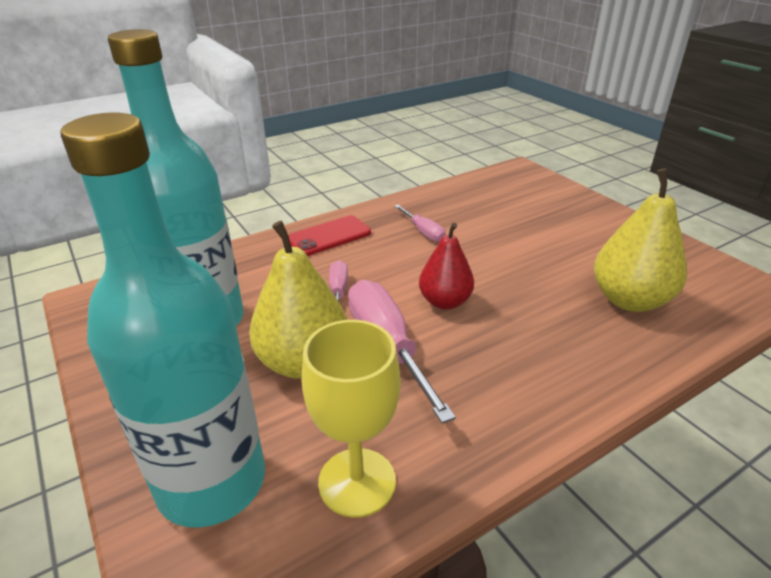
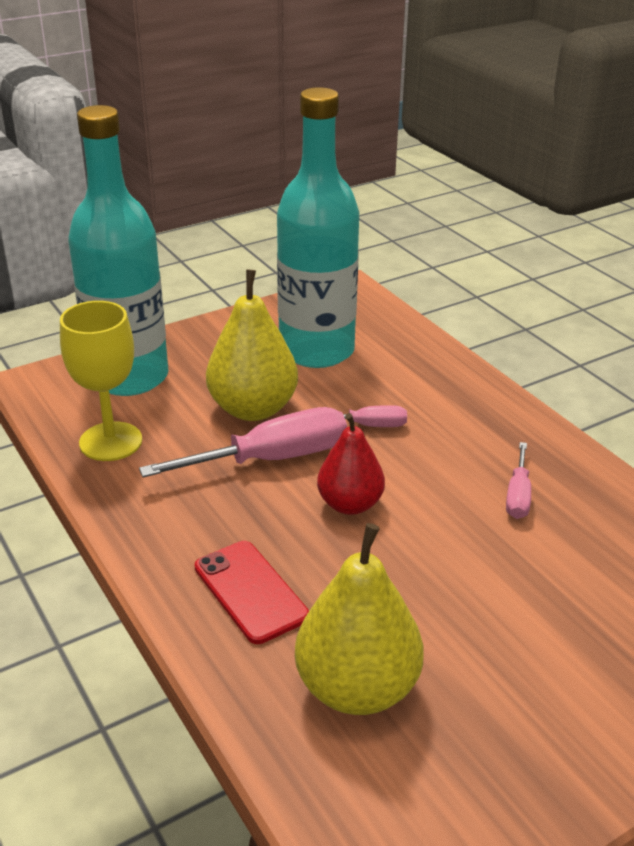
camera: 90 degrees right, 0 degrees up
red phone [288,215,371,256] -> red phone moved to [195,541,309,644]
pink screwdriver [394,205,446,242] -> pink screwdriver turned 45 degrees counterclockwise [506,442,531,519]

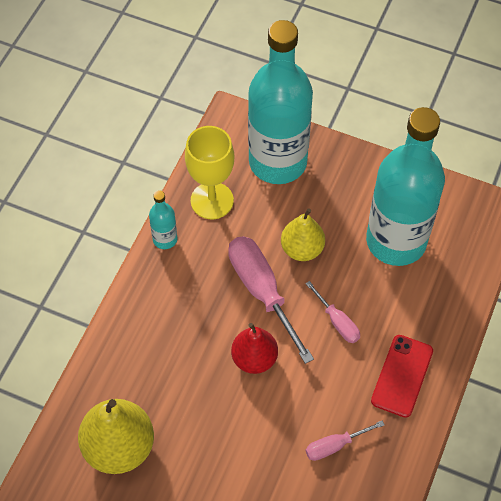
camera: 55 degrees right, 25 degrees up
pink screwdriver [139,407,347,477] -> pink screwdriver turned 150 degrees counterclockwise [228,236,314,364]
red phone [195,541,309,644] -> red phone moved to [371,335,433,418]
yellow pear [206,270,298,421] -> yellow pear [281,208,325,261], size x0.65
none -> turquoise bottle [149,190,177,249]

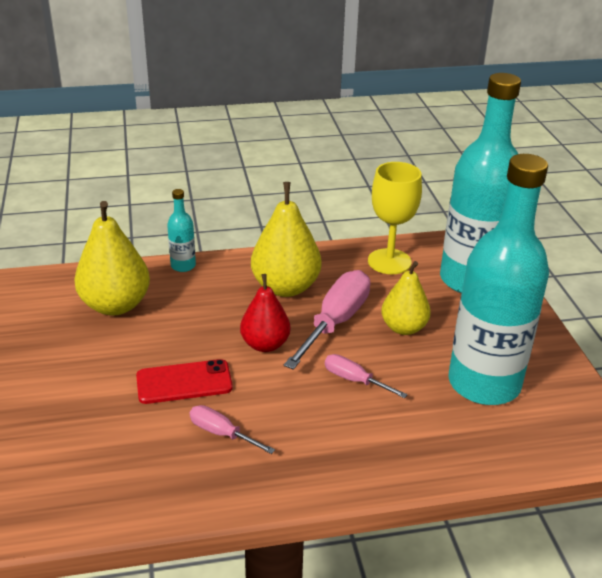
camera: 55 degrees right, 25 degrees down
turquoise bottle [149,190,177,249] -> turquoise bottle moved to [167,189,196,272]
pink screwdriver [306,281,360,343] -> pink screwdriver turned 105 degrees clockwise [325,354,408,398]
red phone [371,335,433,418] -> red phone moved to [136,359,233,404]
none -> yellow pear [251,182,322,297]

